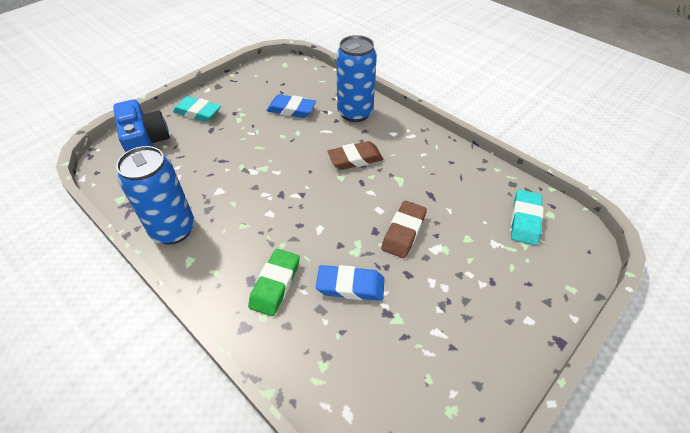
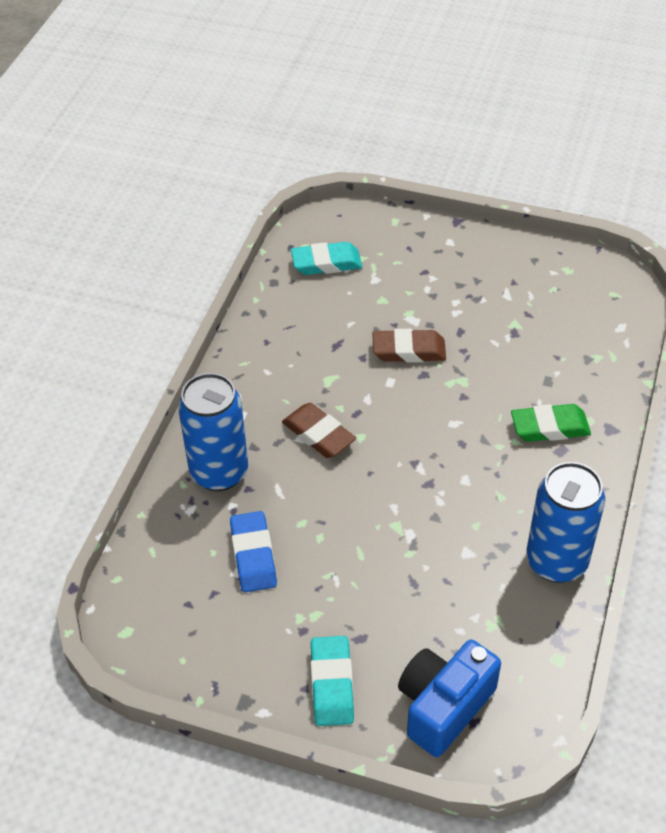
camera: 115 degrees left, 0 degrees up
blue eraser [316,265,384,301] -> none

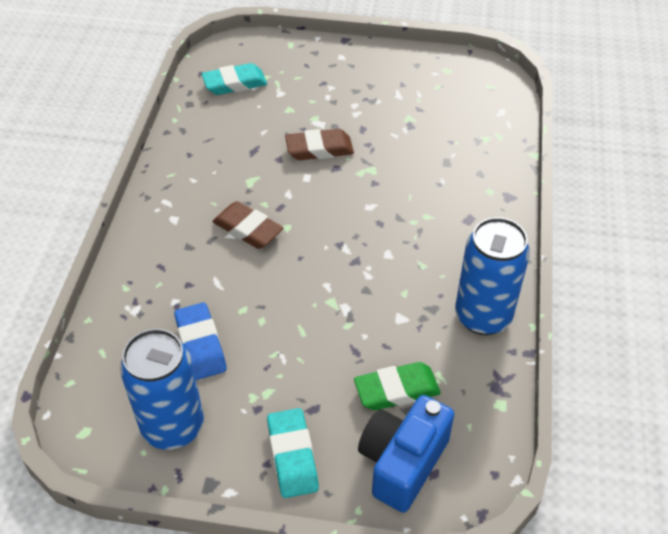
camera: 10 degrees left, 0 degrees up
blue can [178,373,248,491] -> blue can moved to [120,329,204,450]
green eraser [511,404,591,442] -> green eraser moved to [354,362,441,410]

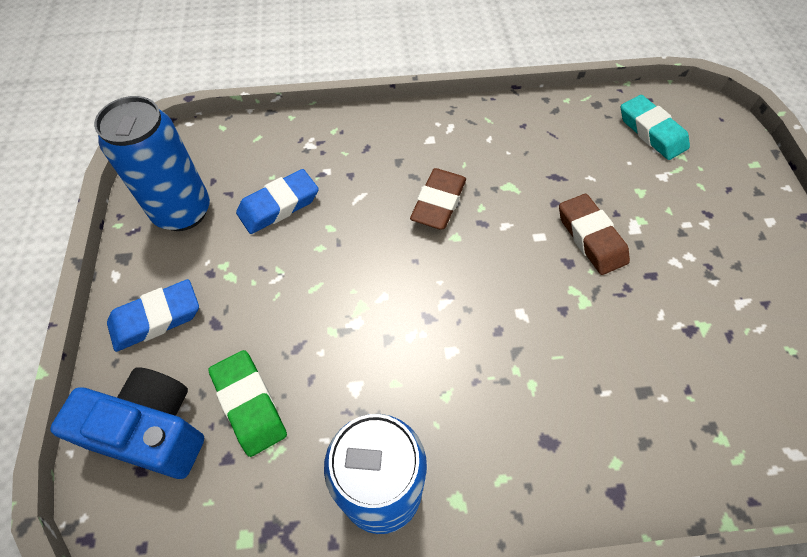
camera: 75 degrees right, 10 degrees up
turquoise eraser [267,408,319,498] -> blue eraser [107,279,199,352]

